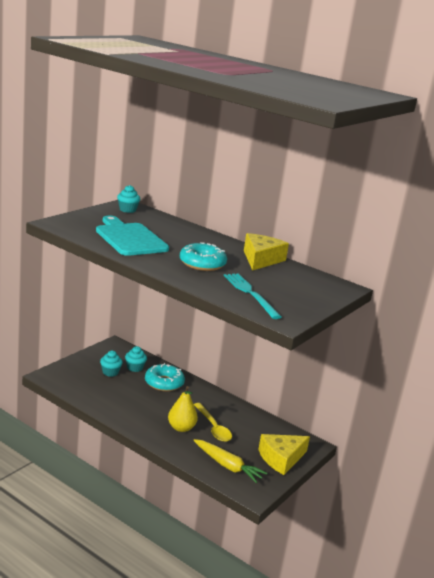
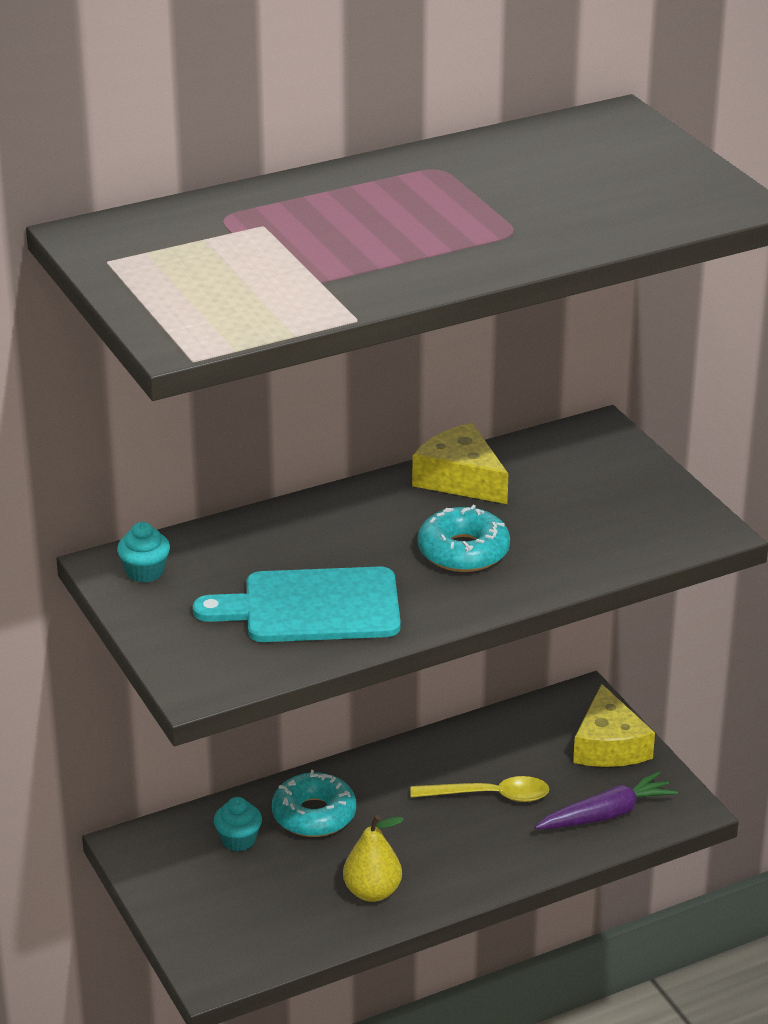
camera: 60 degrees left, 10 degrees up
turquoise cupcake [100,351,123,377] -> none
yellow pear [168,386,198,432] -> yellow pear moved to [343,815,404,902]
yellow carrot [193,439,267,483] -> purple carrot [535,771,678,829]
turquoise fork [224,273,281,319] -> none

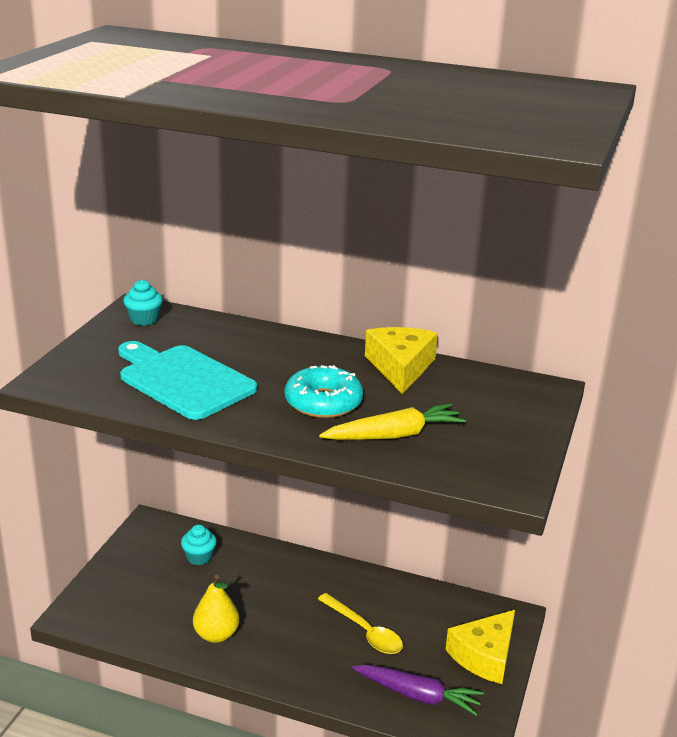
camera: 45 degrees right, 5 degrees down
turquoise donut [272,770,356,837] -> none
none -> yellow carrot [319,403,466,440]

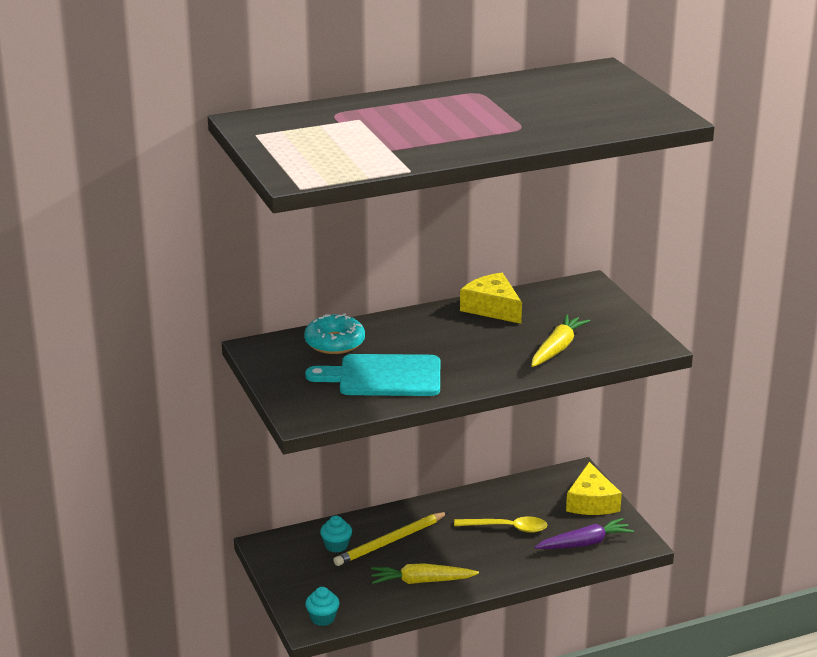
camera: 40 degrees left, 0 degrees up
turquoise cupcake [123,280,163,326] -> turquoise cupcake moved to [305,587,340,626]
yellow pear [193,575,239,643] -> yellow carrot [371,563,479,584]
turquoise donut [285,365,363,418] -> turquoise donut moved to [304,313,365,354]
none -> yellow pencil [333,512,448,566]

